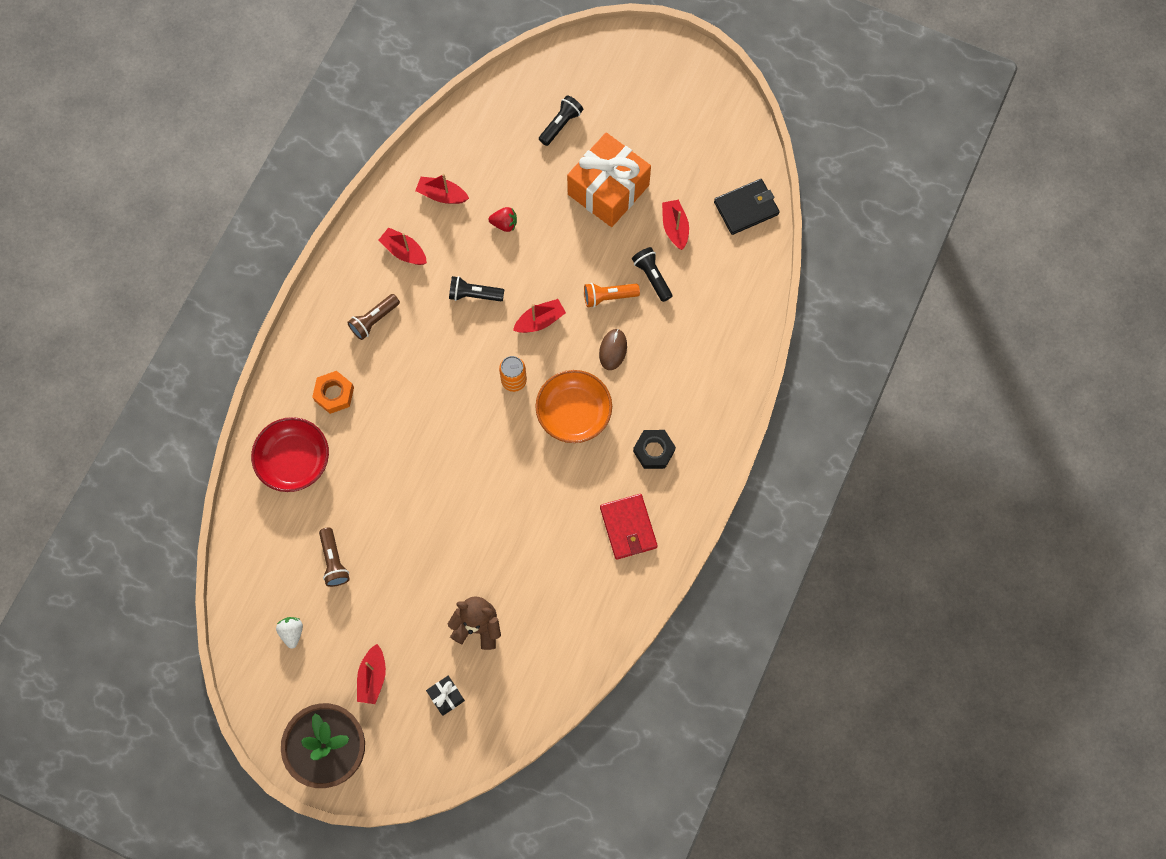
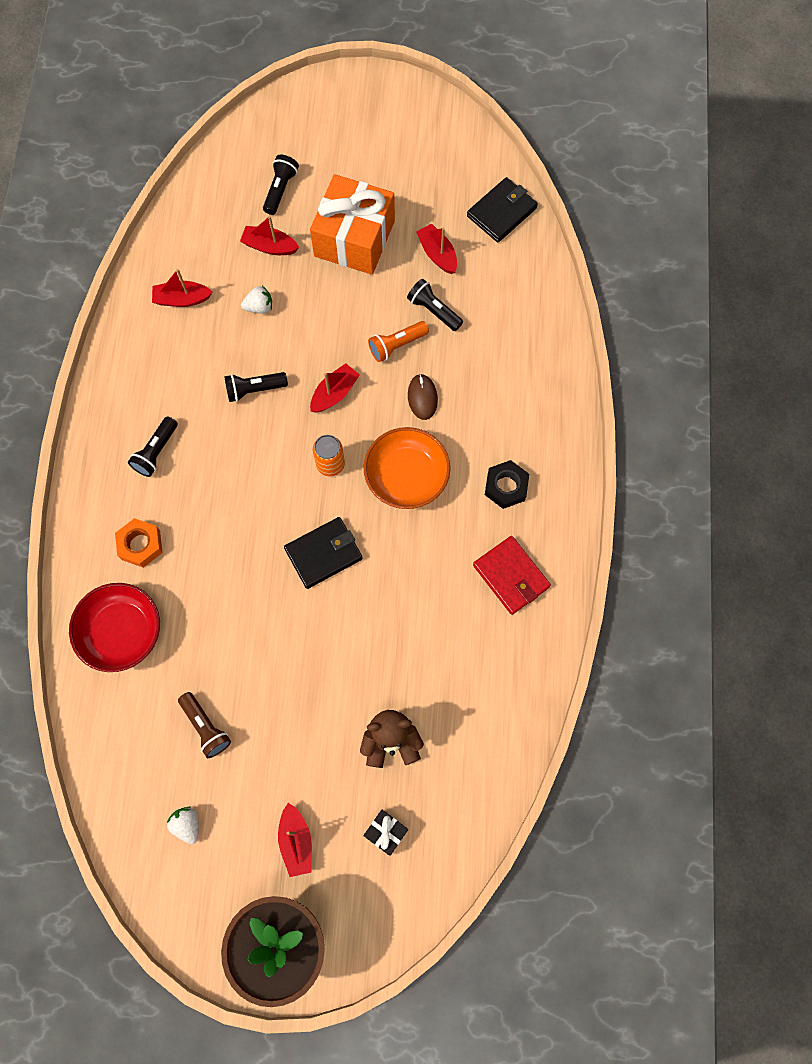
camera: 20 degrees left, 0 degrees up
brown flashlight [347,294,400,340] -> black flashlight [128,416,178,477]
red boat [379,227,427,265] -> red boat moved to [240,216,299,255]
red strawberry [489,207,517,232] -> white strawberry [241,286,272,314]
none -> black wallet [284,517,363,589]

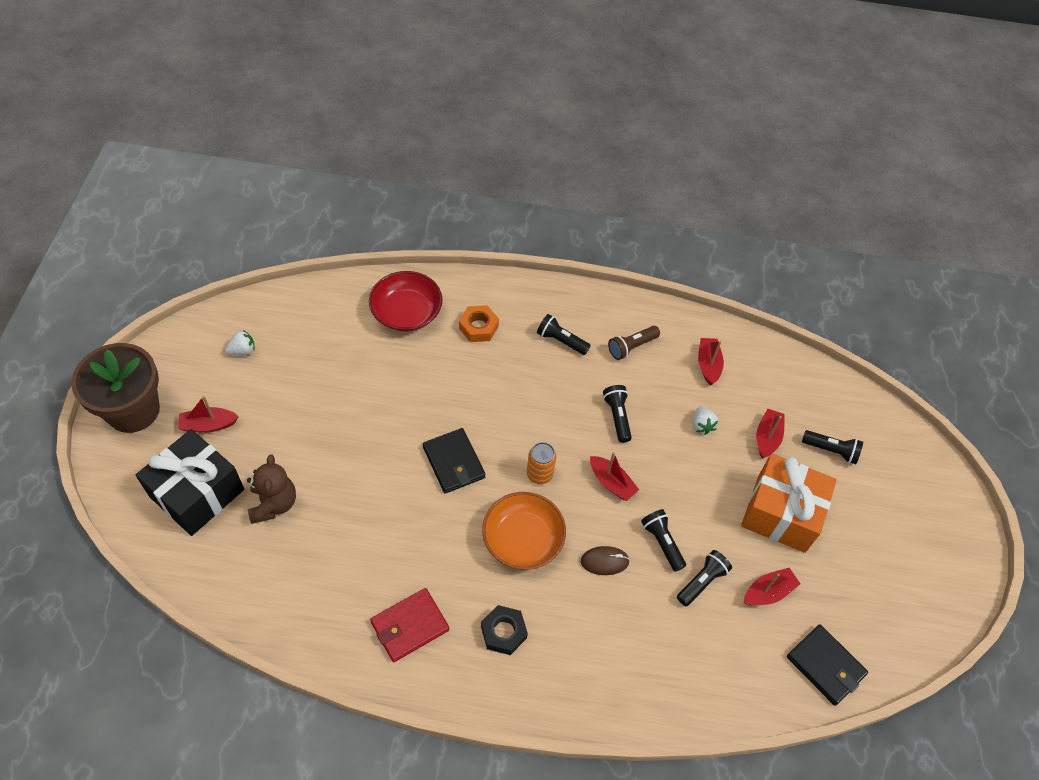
camera: 90 degrees right, 15 degrees down
brown flashlight [178,692,231,758] -> brown flashlight moved to [608,326,660,360]
black gift [363,810,408,856] -> black gift [136,429,244,536], size x2.41
orange flashlight [368,321,429,362] -> black flashlight [641,509,686,572]

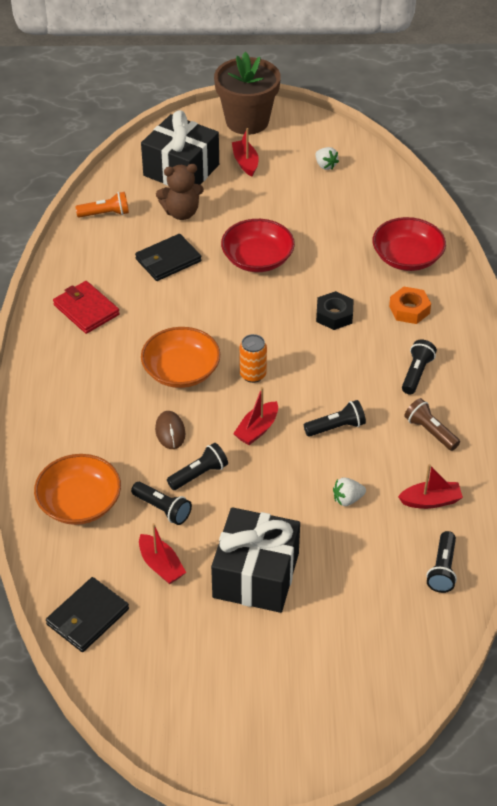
camera: 85 degrees right, 10 degrees down
black wallet [423,428,486,493] -> black wallet moved to [135,234,201,281]
black nut [481,605,528,655] -> black nut moved to [316,291,354,330]
orange gift [741,454,837,553] -> black gift [211,507,300,613]
red boat [757,408,785,459] -> none
black flashlight [802,430,863,464] -> black flashlight moved to [426,531,457,593]
none -> orange bowl [34,454,121,525]
none -> orange flashlight [75,192,129,218]
none -> red bowl [221,219,295,272]

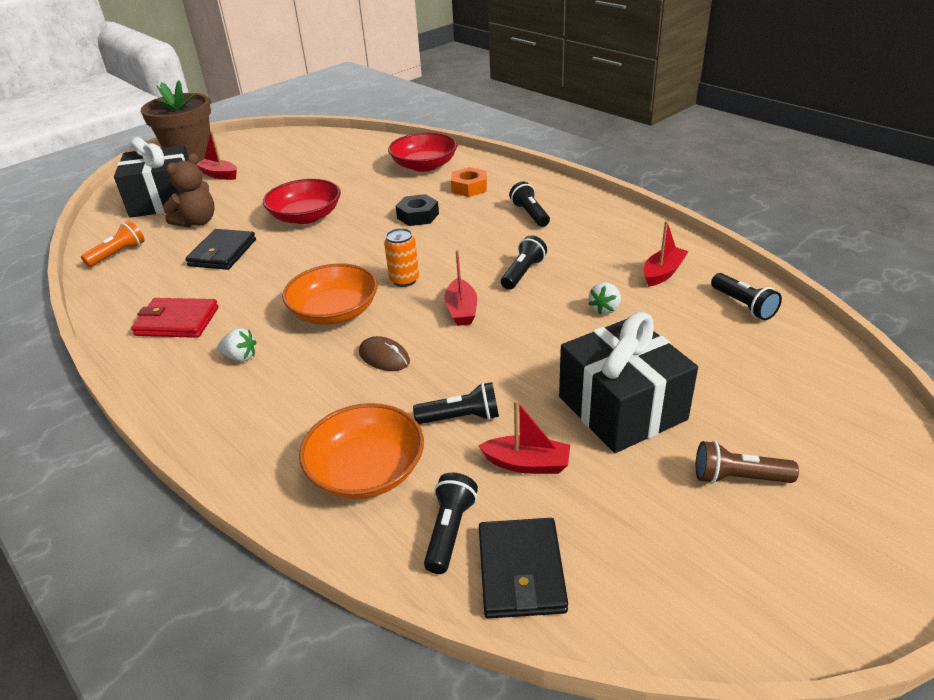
camera: 40 degrees left, 10 degrees down
black flashlight [167,443,228,490] -> black flashlight moved to [424,472,478,574]
white strawberry [315,147,339,170] -> white strawberry moved to [217,328,257,362]
brown flashlight [404,398,460,451] -> brown flashlight moved to [696,441,799,484]

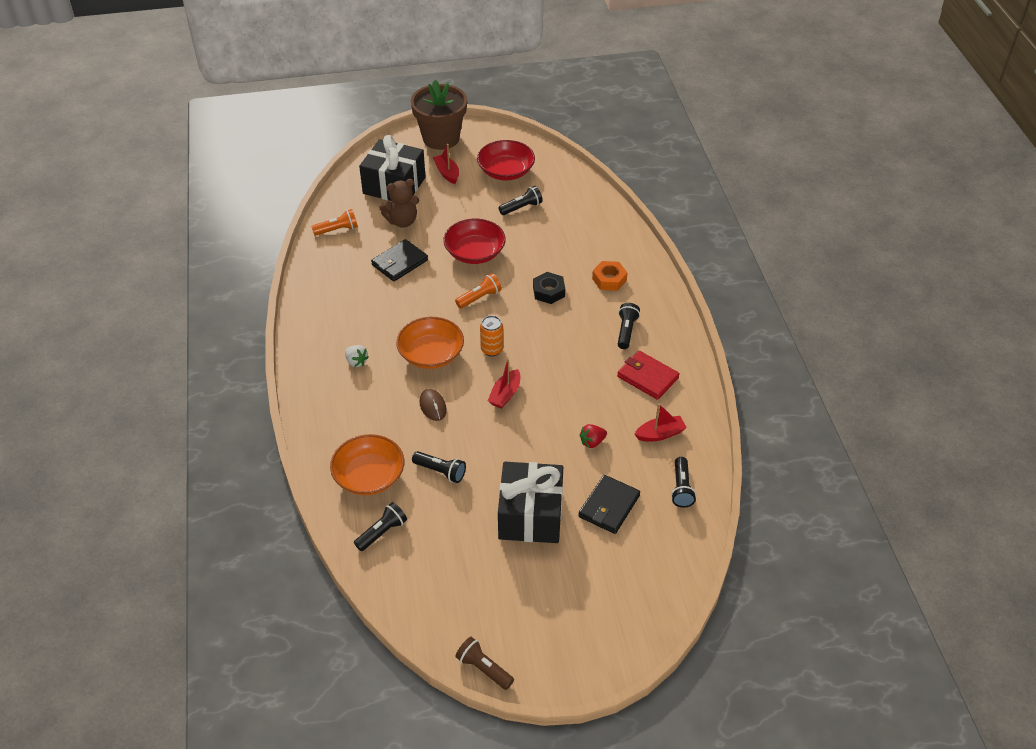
camera: 30 degrees right, 10 degrees up
red wallet [131,298,219,338] -> red wallet moved to [617,351,680,400]
red bowl [388,132,458,172] -> red bowl moved to [477,140,535,181]
red boat [478,400,570,474] -> none
black wallet [479,518,568,619] -> black wallet moved to [578,475,640,534]
black flashlight [501,235,547,290] -> black flashlight moved to [498,186,543,215]
white strawberry [589,282,621,314] -> red strawberry [580,424,607,448]
brown flashlight [696,441,799,484] -> brown flashlight moved to [455,637,514,690]
none -> orange flashlight [455,273,502,309]

